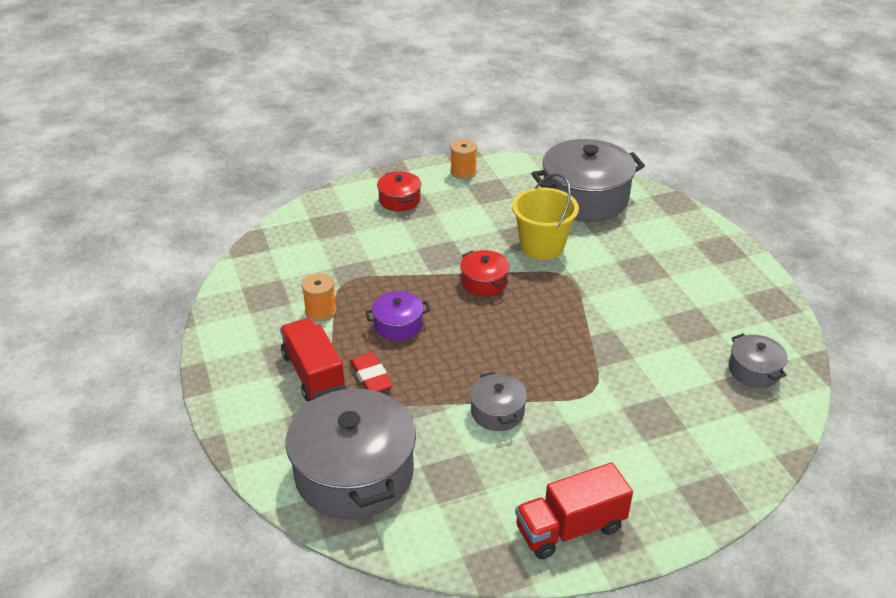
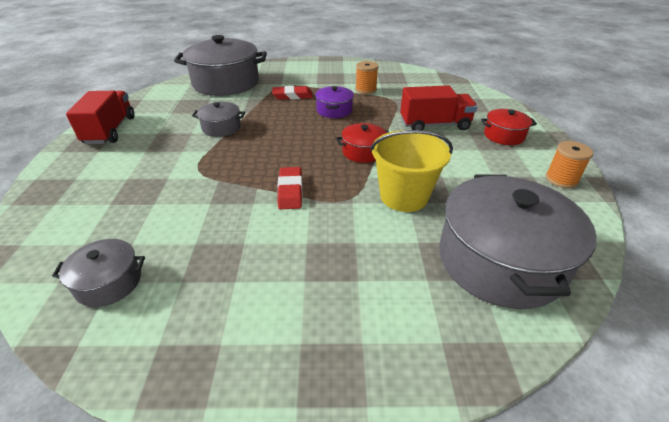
camera: 110 degrees right, 0 degrees up
red truck [280,318,345,401] -> red truck moved to [400,85,477,131]
none -> red eraser [277,167,302,209]

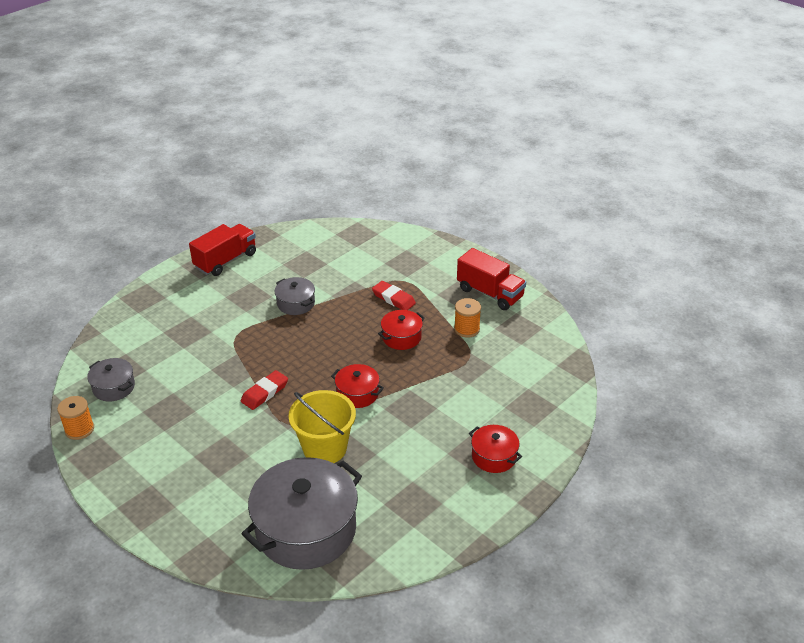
camera: 45 degrees right, 0 degrees up
grey pot [174,35,267,96] -> none
purple pot [315,86,354,118] -> red pot [378,310,425,350]
red truck [400,85,477,131] -> red truck moved to [457,248,526,310]
orange spool [545,141,593,188] -> orange spool moved to [57,396,94,440]

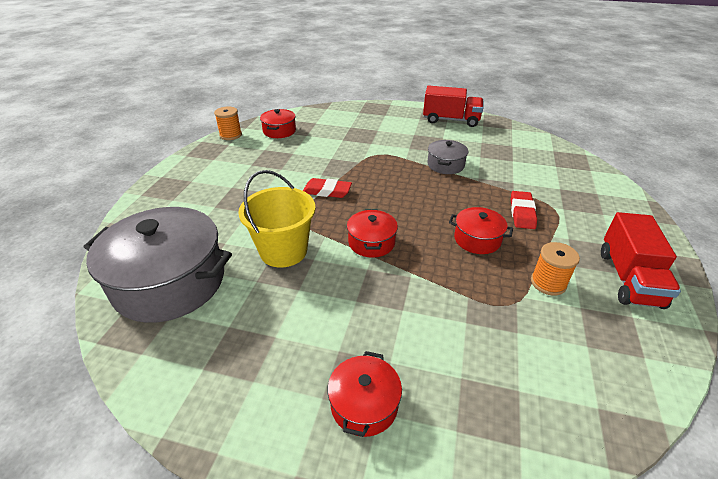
camera: 60 degrees right, 0 degrees up
grey pot [87,358,135,401] -> red pot [260,109,296,138]

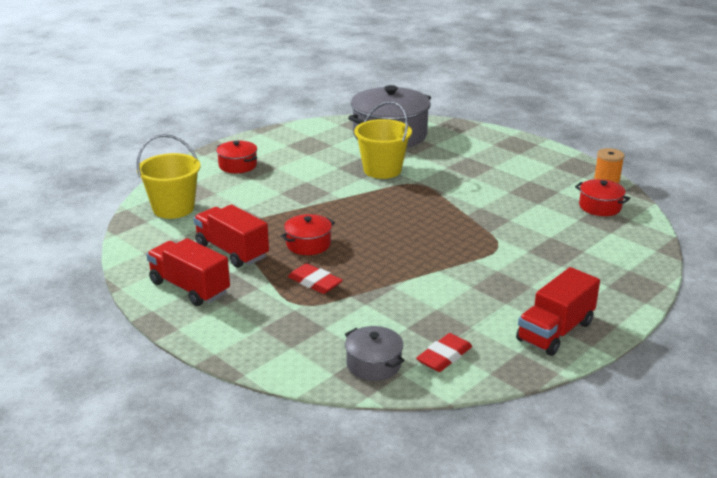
camera: 120 degrees right, 10 degrees down
red eraser [303,178,352,198] -> red eraser moved to [416,333,472,372]
red pot [347,209,398,258] -> none
grey pot [427,140,468,174] -> grey pot moved to [345,326,405,381]
orange spool [531,242,580,296] -> red truck [194,205,269,268]
none -> yellow bucket [137,134,201,219]

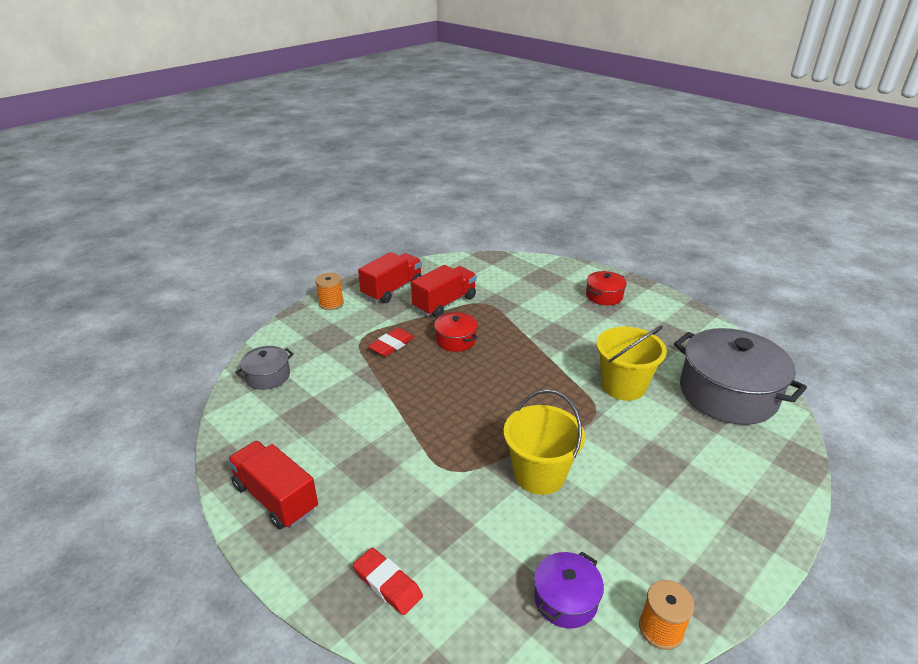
camera: 90 degrees right, 5 degrees up
yellow bucket [137,134,201,219] -> yellow bucket moved to [504,390,585,495]
red eraser [416,333,472,372] -> red eraser moved to [353,547,423,615]
red pot [575,179,630,216] -> purple pot [534,552,604,628]
none -> orange spool [315,273,344,310]

